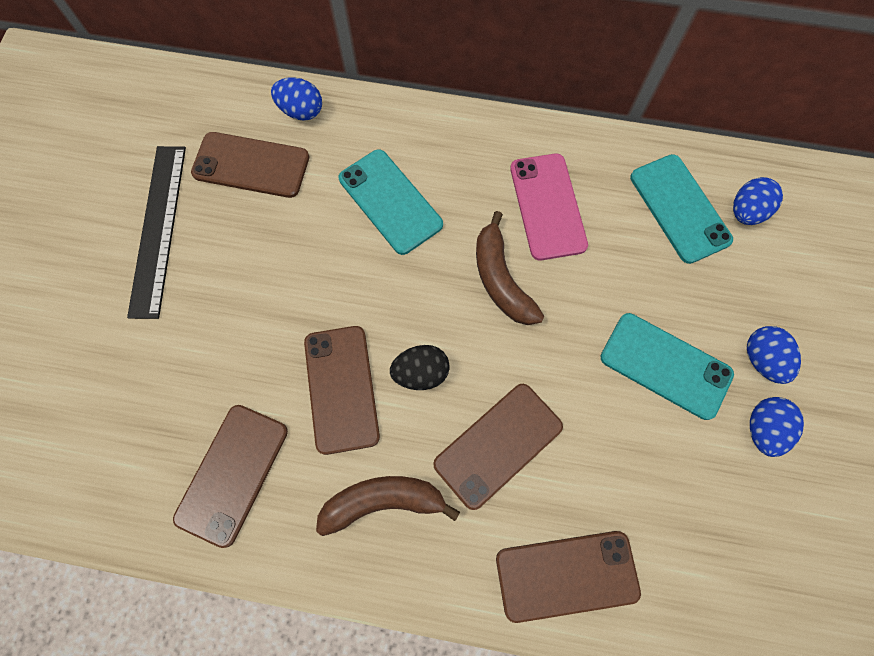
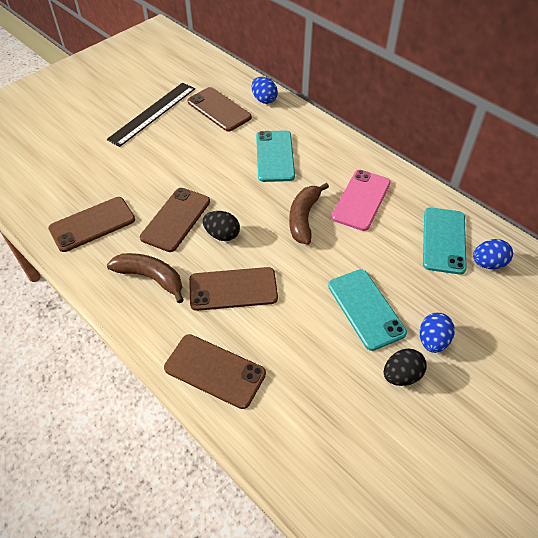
camera: 35 degrees right, 20 degrees down
blue egg [750,397,804,457] -> black egg [384,349,427,386]

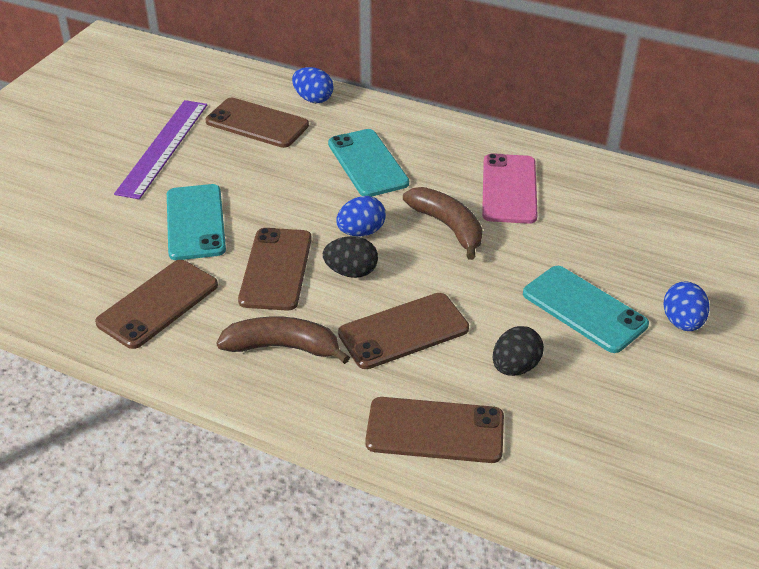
camera: 20 degrees left, 10 degrees down
black ruler [107,83,195,147] -> purple ruler [114,100,207,199]
brown banana [289,183,329,245] -> brown banana turned 150 degrees clockwise [403,187,483,260]
black egg [384,349,427,386] -> black egg moved to [493,326,544,376]
turquoise phone [423,207,467,274] -> turquoise phone moved to [167,184,226,260]
blue egg [473,239,513,269] -> blue egg moved to [336,196,386,237]

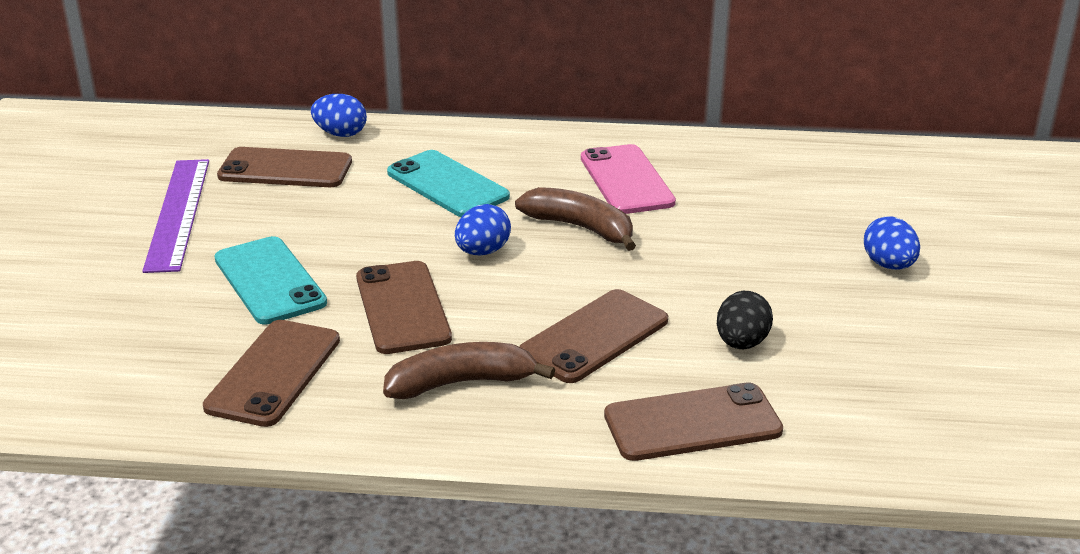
camera: 20 degrees left, 10 degrees down
black egg [323,236,378,278] -> none
turquoise phone [523,266,649,353] -> none

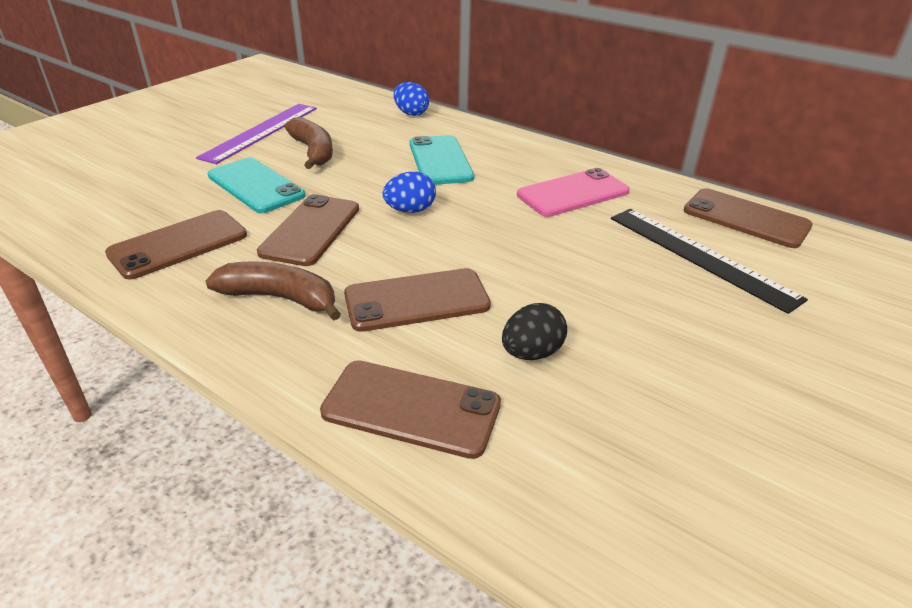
camera: 30 degrees right, 5 degrees up
turquoise phone [215,236,327,325] -> turquoise phone turned 45 degrees counterclockwise [208,158,306,213]
brown phone [217,147,352,187] -> brown phone moved to [684,188,813,248]
brown banana [515,187,636,251] -> brown banana moved to [284,117,333,169]
pink phone [581,144,676,214] -> pink phone turned 45 degrees clockwise [517,168,630,217]
blue egg [864,216,920,270] -> none
none -> black ruler [611,209,808,314]

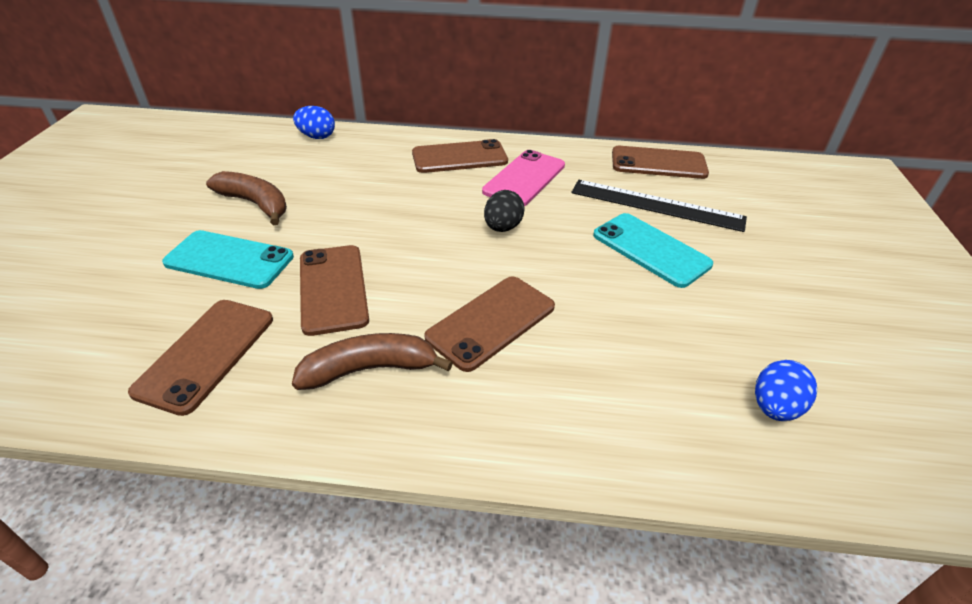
camera: 30 degrees left, 5 degrees up
purple ruler [196,104,317,164] -> none
brown phone [320,360,501,459] -> brown phone moved to [412,139,508,173]
blue egg [382,171,436,213] -> blue egg moved to [755,360,817,421]
turquoise phone [410,135,474,185] -> turquoise phone moved to [593,213,713,288]
black egg [502,303,567,360] -> black egg moved to [484,190,525,232]

